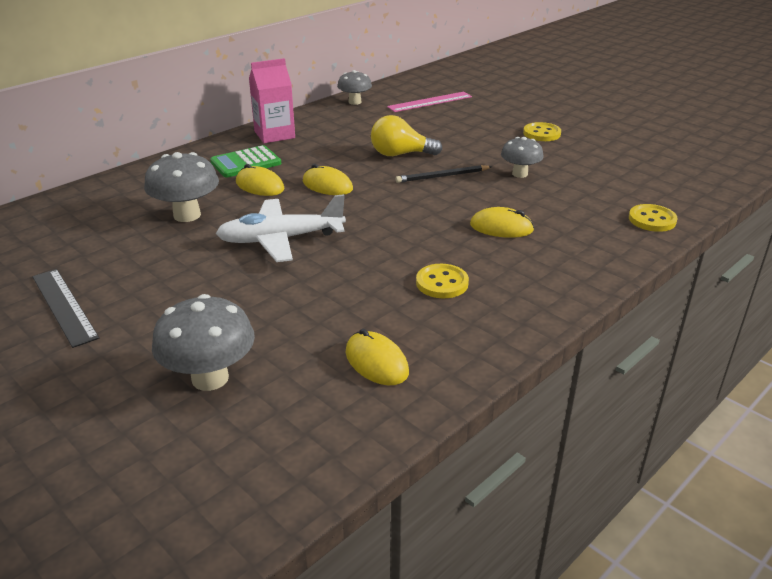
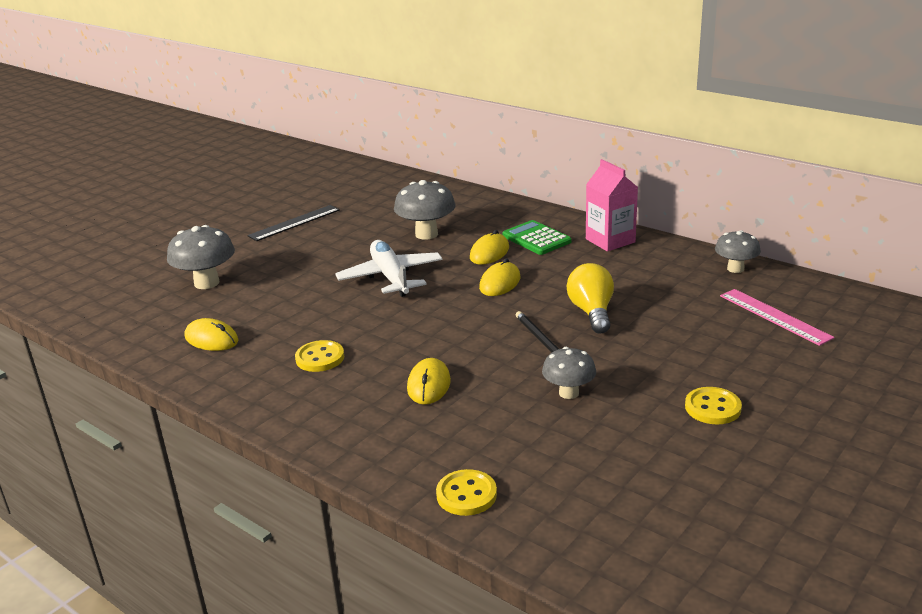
camera: 85 degrees right, 5 degrees down
yellow mouse [345,329,409,385] -> yellow mouse turned 75 degrees clockwise [185,318,239,351]

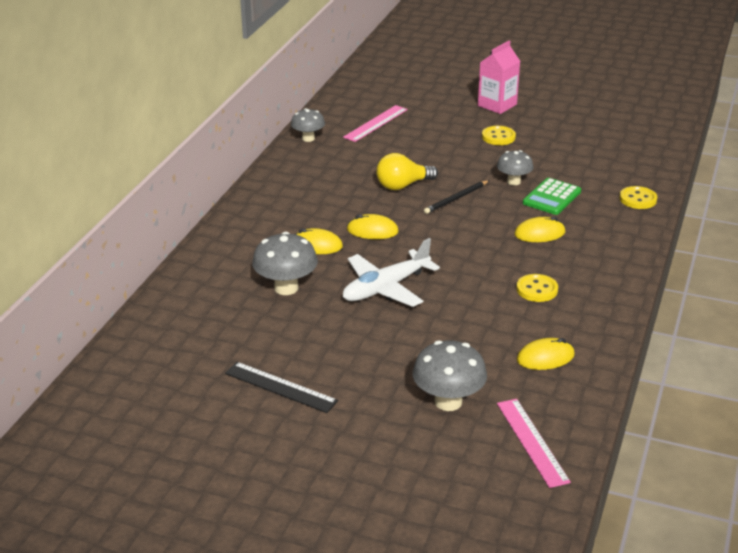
camera: 110 degrees left, 5 degrees up
yellow mouse [185,318,239,351] -> yellow mouse turned 60 degrees clockwise [517,338,575,370]
green calculator [502,220,571,255] -> green calculator moved to [523,178,581,215]
pink carton [586,159,638,252] -> pink carton moved to [478,41,520,114]
none -> pink ruler [497,399,571,488]

